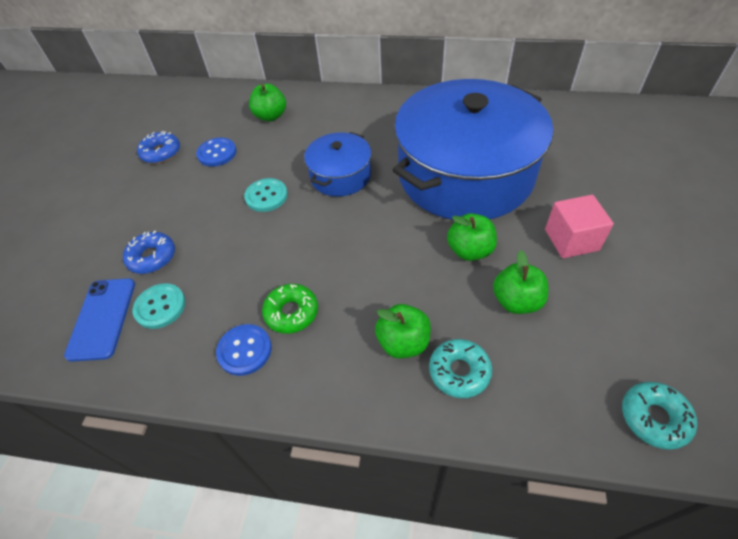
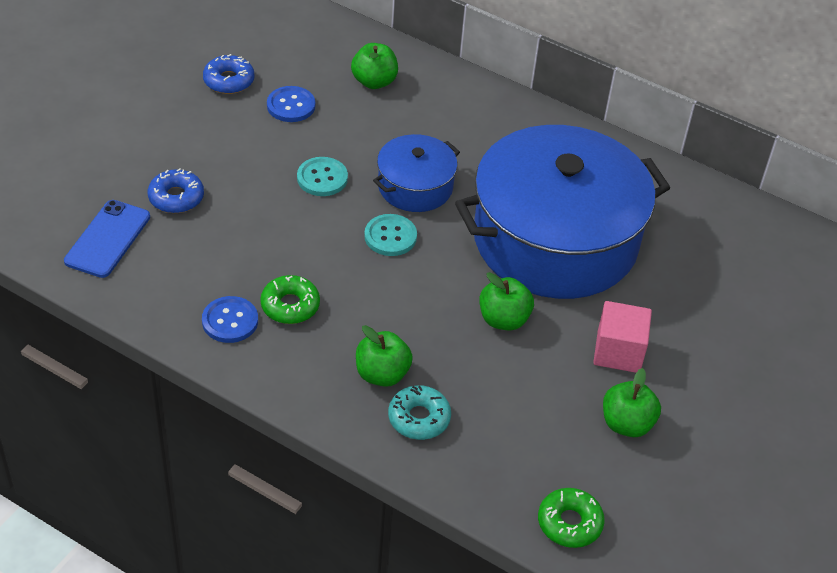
camera: 15 degrees right, 5 degrees down
turquoise button [133,283,186,329] -> turquoise button moved to [364,214,417,256]
green apple [493,250,548,314] -> green apple moved to [603,368,661,437]
turquoise donut [622,382,697,450] -> green donut [538,488,605,548]

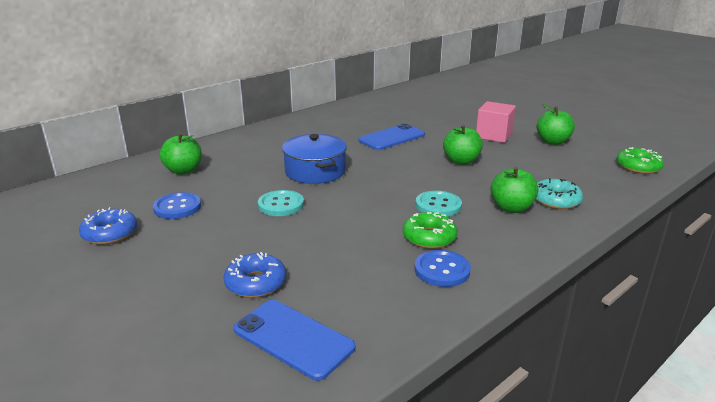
camera: 70 degrees left, 20 degrees down
turquoise button [364,214,417,256] -> turquoise button moved to [416,191,462,217]
blue pot [455,125,670,299] -> blue phone [359,123,425,150]

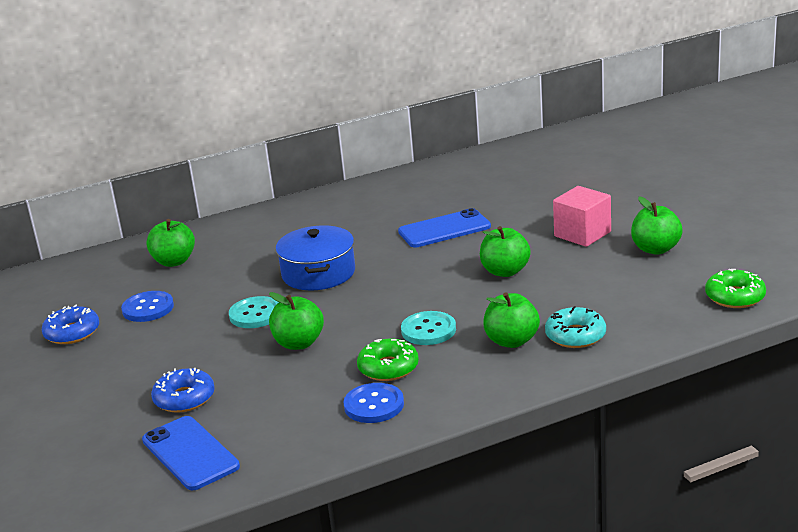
camera: 20 degrees right, 0 degrees up
none -> green apple [269,292,324,350]

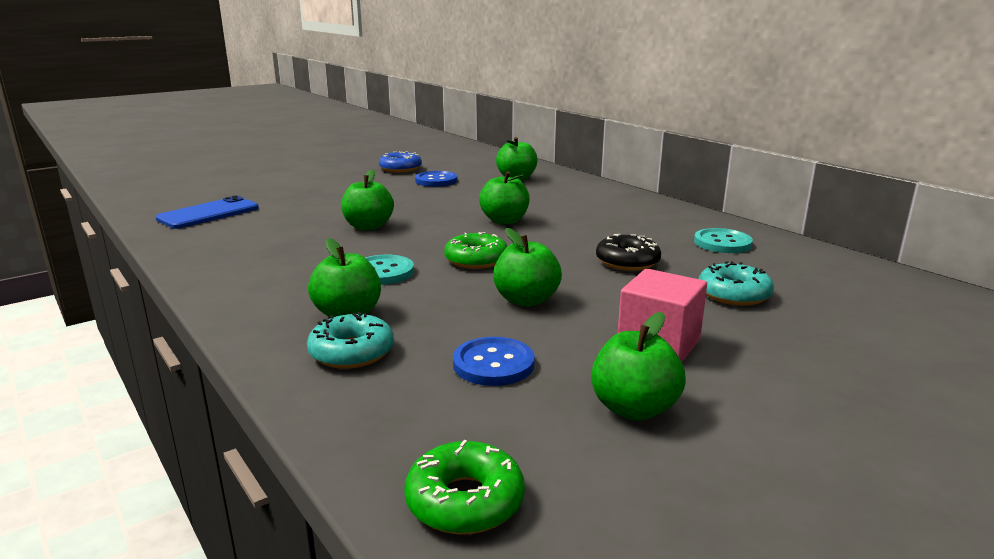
camera: 75 degrees right, 5 degrees down
blue donut [151,368,215,413] -> none
turquoise button [229,296,279,328] -> turquoise button moved to [694,228,753,253]
blue pot [275,226,355,290] -> green apple [479,171,530,224]
blue button [343,383,404,423] -> blue button moved to [453,337,535,386]
green donut [357,338,419,381] -> green donut moved to [444,232,507,269]
blue phone [398,208,491,247] -> black donut [596,234,661,271]
none -> turquoise donut [699,261,774,306]

